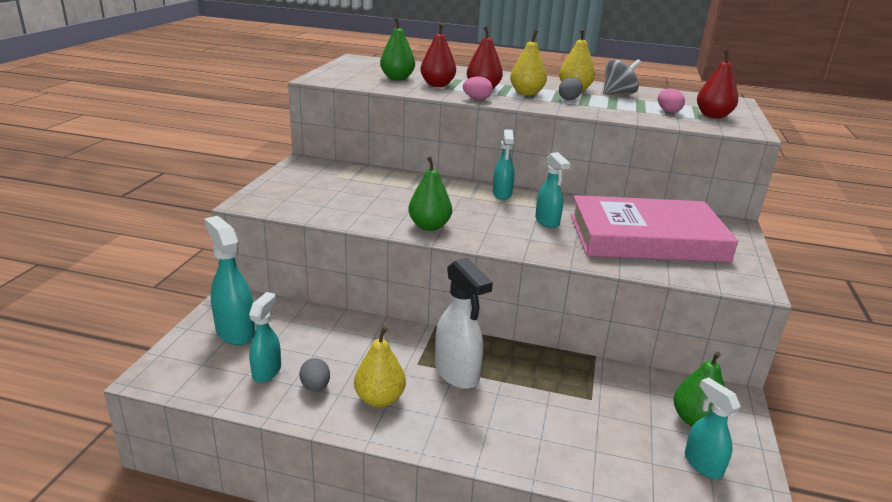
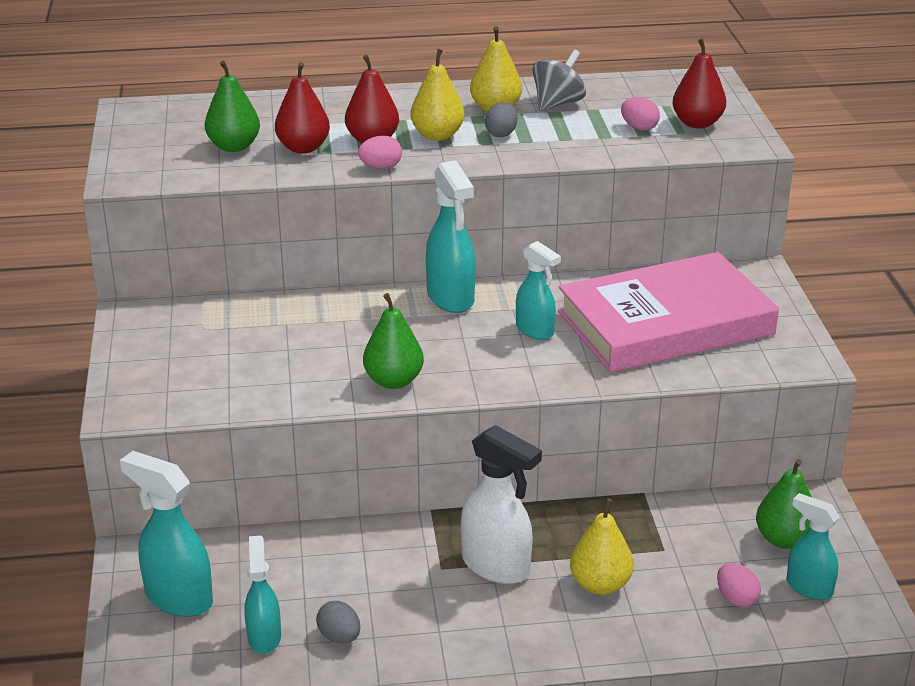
camera: 20 degrees left, 5 degrees up
yellow pear [354,326,406,407] -> yellow pear moved to [570,498,634,595]
turquoise spray bottle [493,129,514,200] -> turquoise spray bottle [426,160,476,313], size x1.55
none -> pink egg [717,563,761,607]

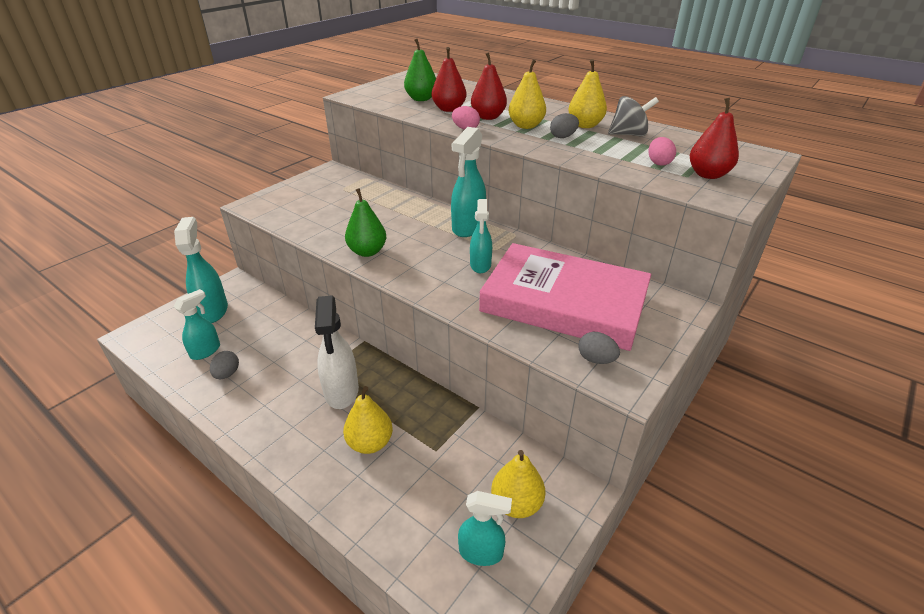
camera: 45 degrees right, 5 degrees up
pink egg [717,563,761,607] -> none
green pear [756,459,812,549] -> yellow pear [491,450,545,518]
turquoise spray bottle [787,493,840,600] -> turquoise spray bottle turned 105 degrees clockwise [458,491,512,566]
none -> grey egg [579,332,620,364]

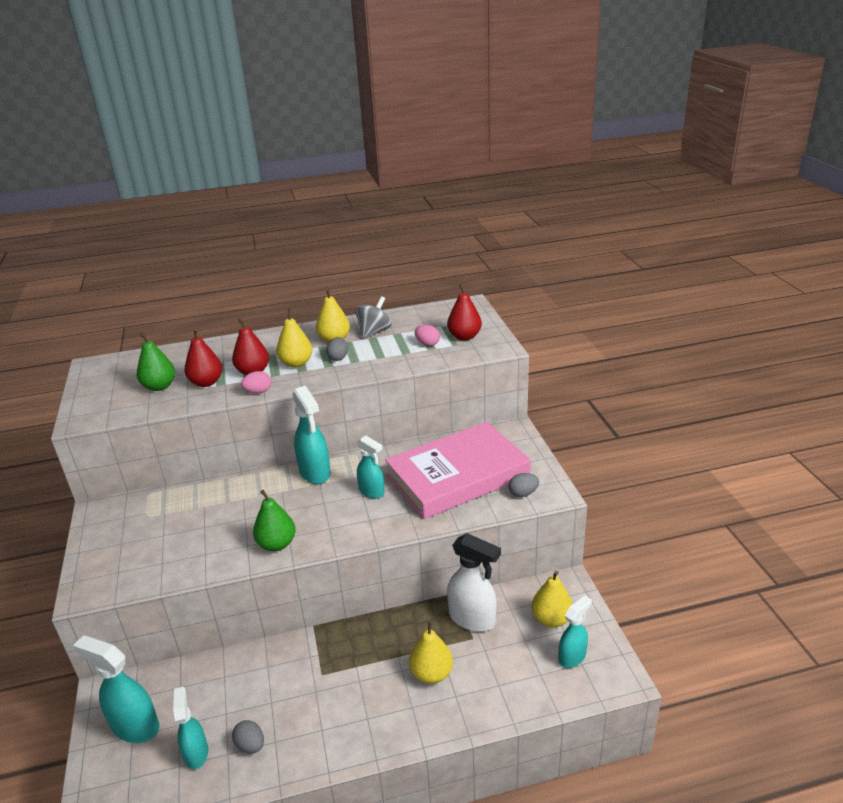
camera: 50 degrees left, 5 degrees down
white spray bottle [315,295,359,409] -> white spray bottle moved to [447,533,501,632]

